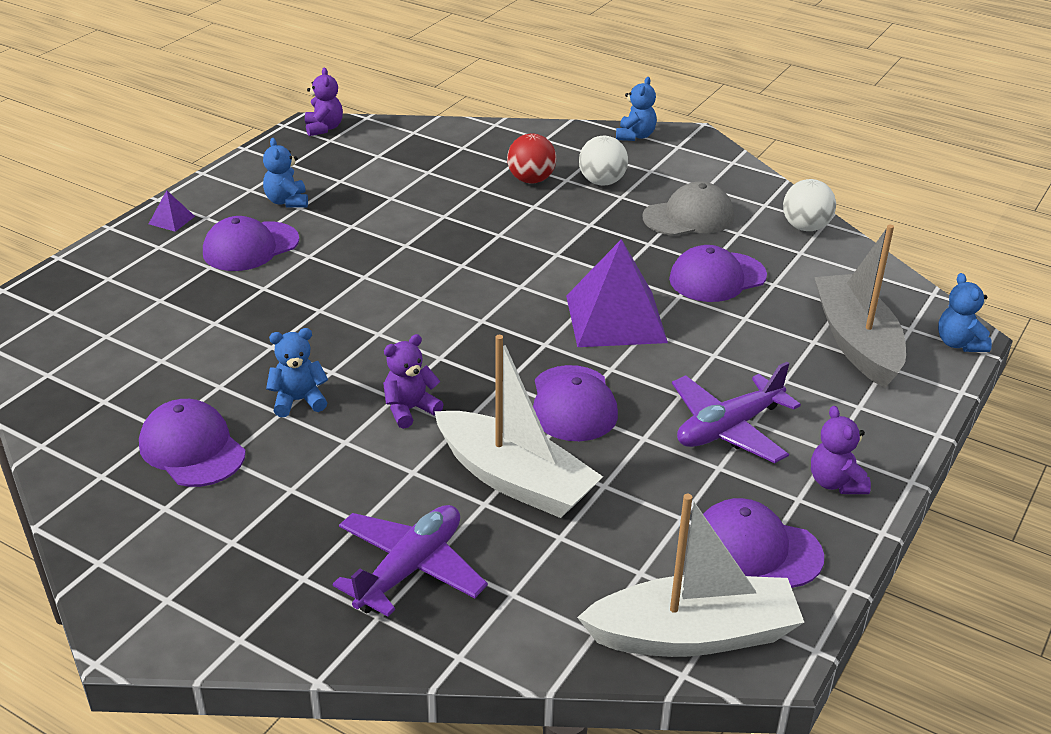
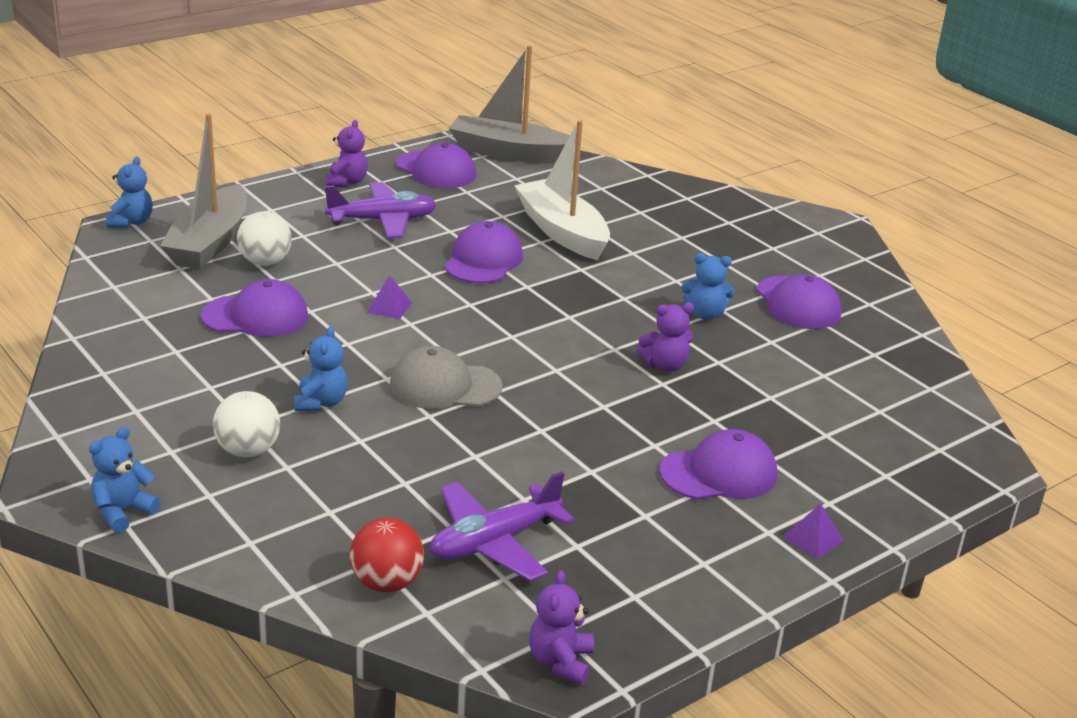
camera: 160 degrees left, 5 degrees down
blue teddy bear [263,138,308,208] -> blue teddy bear moved to [294,326,348,411]
purple plane [333,505,488,617] -> purple plane moved to [430,471,575,582]
purple teddy bear [383,334,444,429] -> purple teddy bear moved to [637,303,694,372]
red ball [507,133,556,184] -> red ball moved to [350,518,424,592]
purple pyramid [566,239,668,347] -> purple pyramid [366,275,412,319], size x0.41
white boat [577,494,804,657] -> grey boat [449,45,570,163]
grey cap [643,182,734,236] -> grey cap moved to [390,346,502,409]
white ball [783,179,836,231] -> white ball moved to [237,211,292,266]

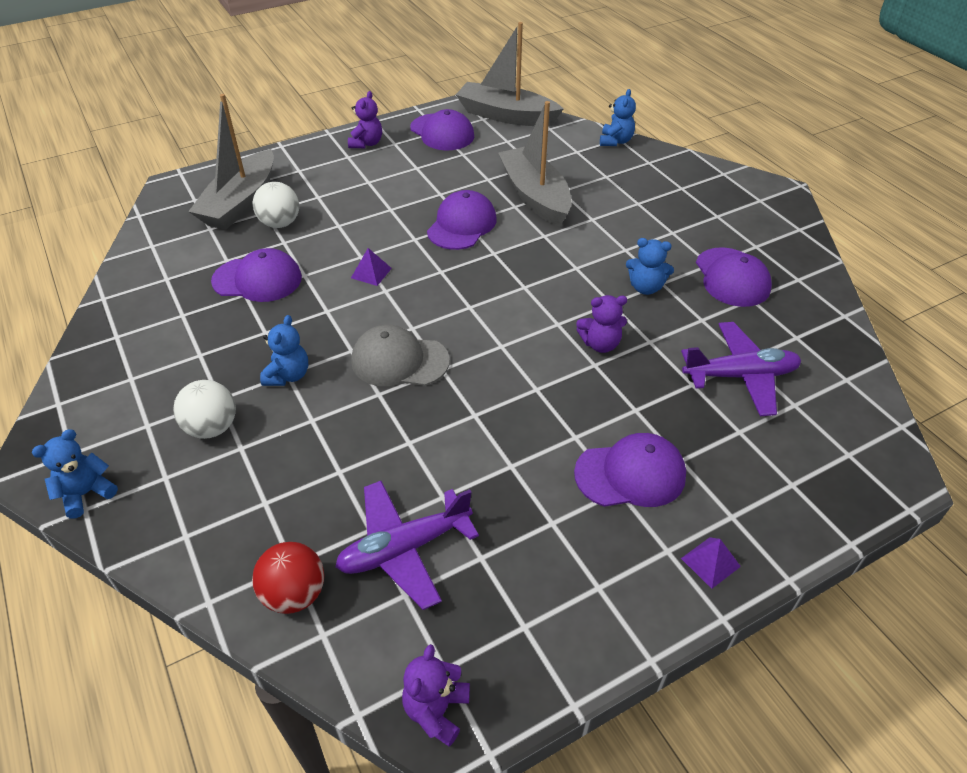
camera: 10 degrees right, 15 degrees up
blue teddy bear [106,156,153,228] -> blue teddy bear moved to [600,89,636,146]
purple plane [325,182,437,238] -> purple plane moved to [681,322,801,416]
white boat [514,120,610,260] -> grey boat [498,101,572,227]

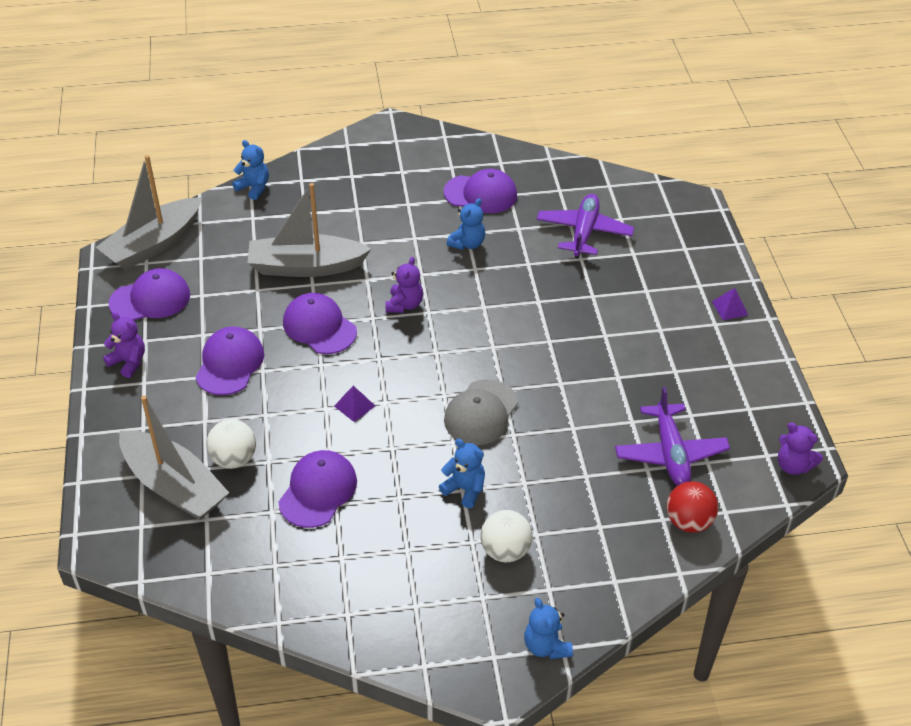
camera: 70 degrees left, 0 degrees up
purple cap [574,433,686,507] -> purple cap moved to [195,326,264,395]
purple teddy bear [576,295,627,353] -> purple teddy bear moved to [386,257,423,313]

